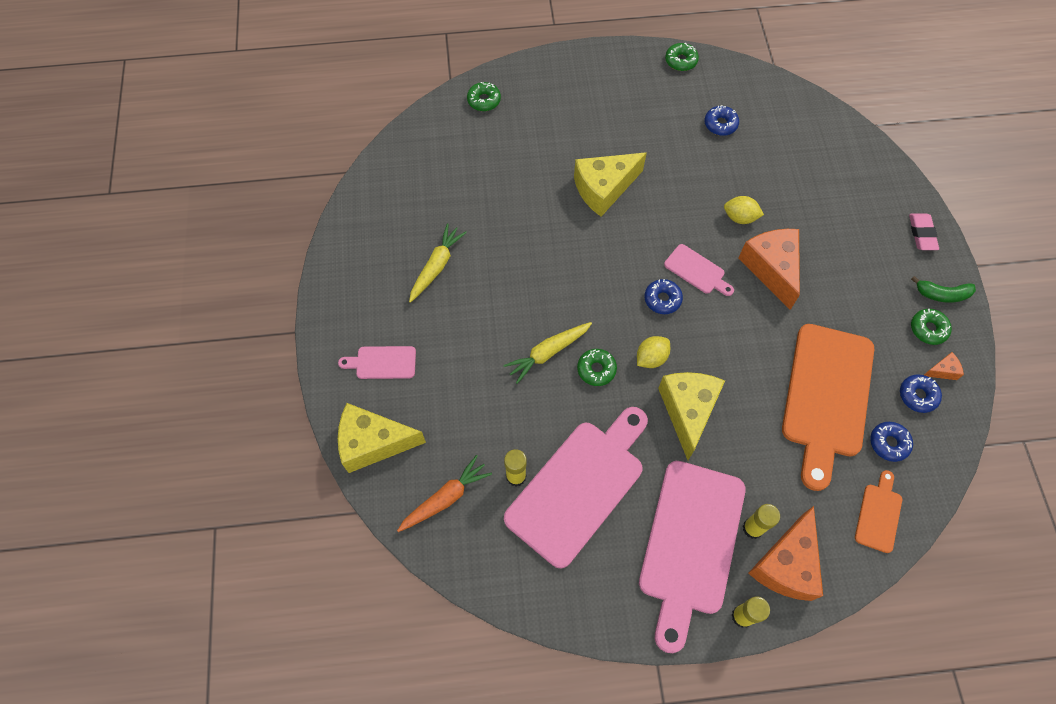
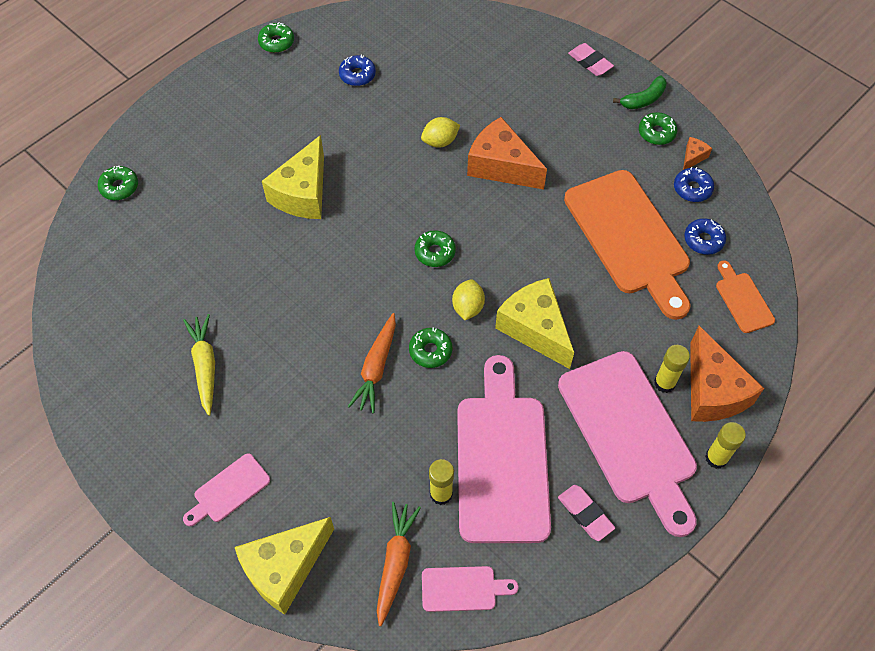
camera: 40 degrees left, 5 degrees down
yellow carrot [503,322,592,384] -> orange carrot [348,313,396,413]
blue donut [644,279,683,314] -> green donut [414,230,456,267]
pink cutting board [664,244,734,296] -> pink cutting board moved to [422,566,519,612]
none -> pink eraser [558,485,615,541]

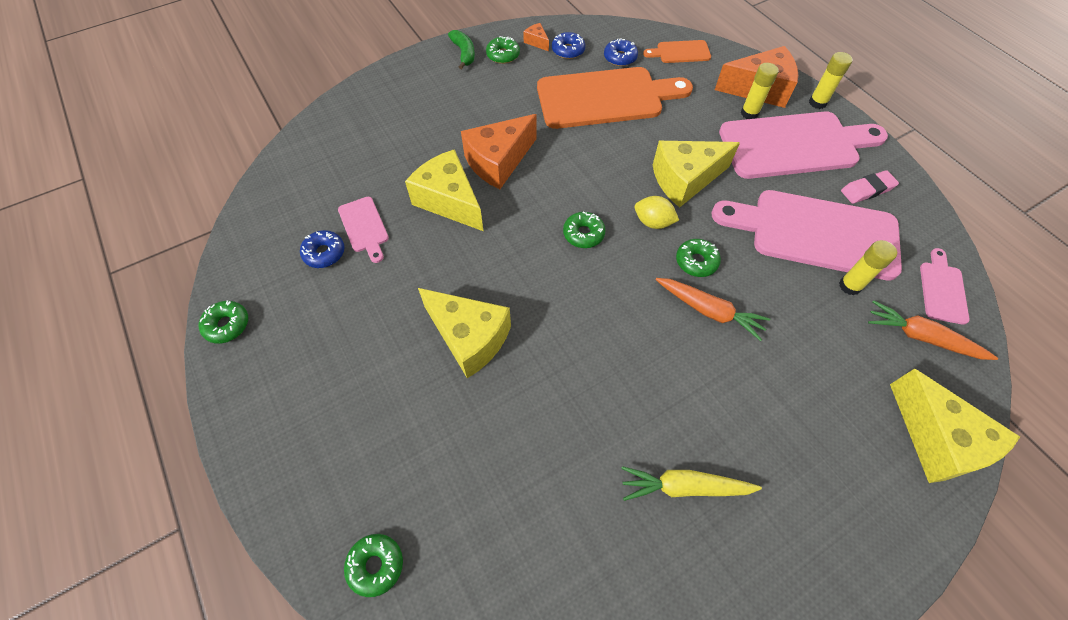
camera: 75 degrees left, 0 degrees up
pink cutting board [183,453,270,527] -> pink cutting board moved to [338,197,389,263]
yellow lemon [421,117,460,148] -> yellow cheese [405,149,483,231]
pink eraser [568,43,614,76] -> none

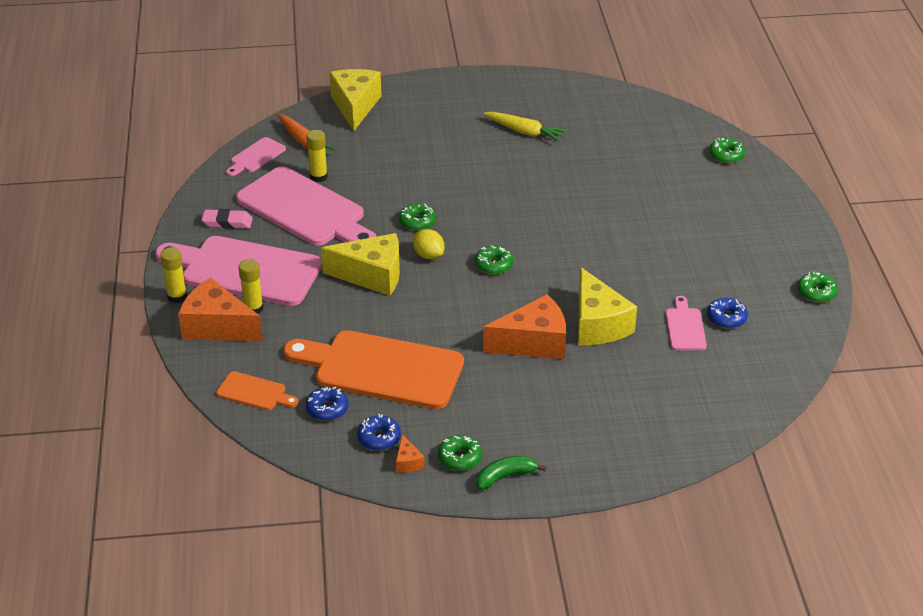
camera: 155 degrees left, 20 degrees down
yellow cheese [418,288,511,378] -> none
green banana [448,30,475,69] -> green banana turned 60 degrees clockwise [476,456,547,490]
orange carrot [656,278,771,341] -> none

